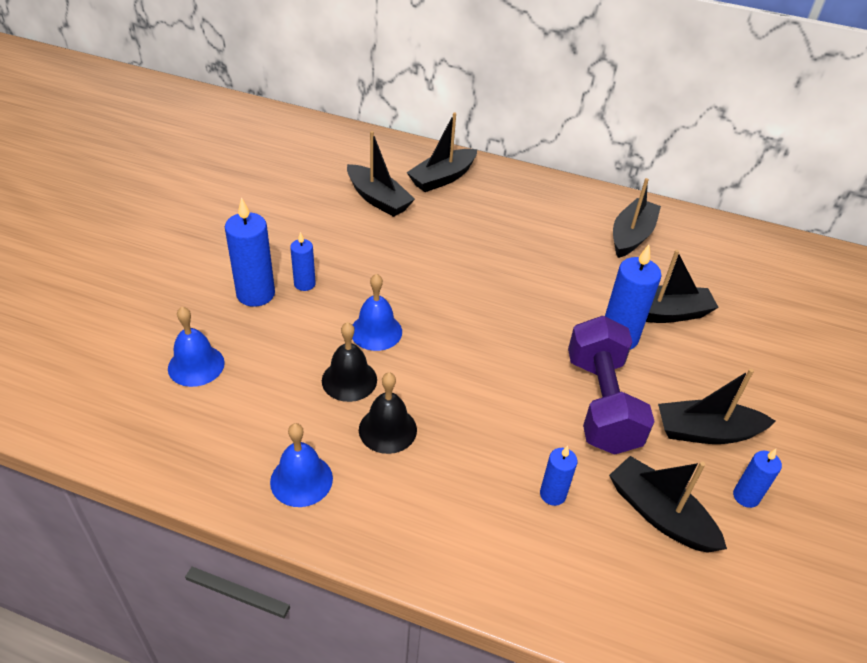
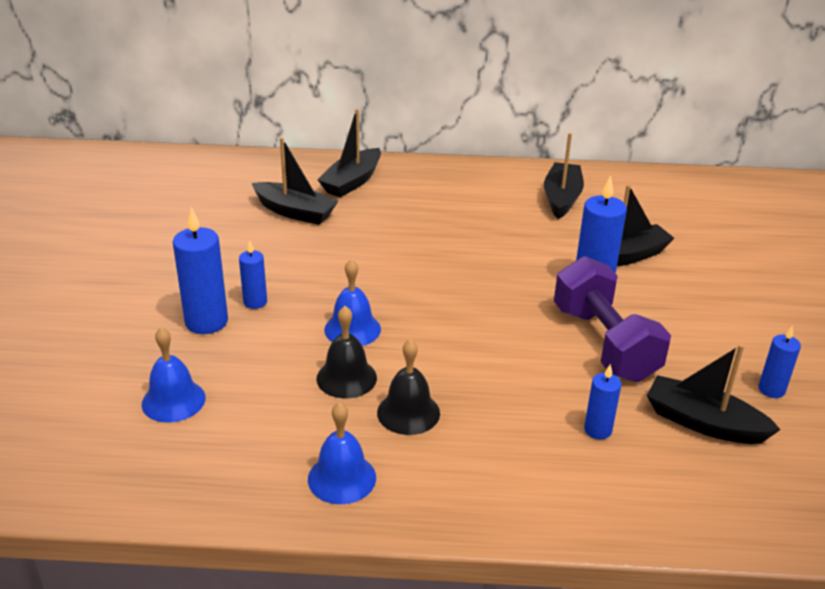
camera: 15 degrees left, 10 degrees down
black boat [658,369,775,444] -> none

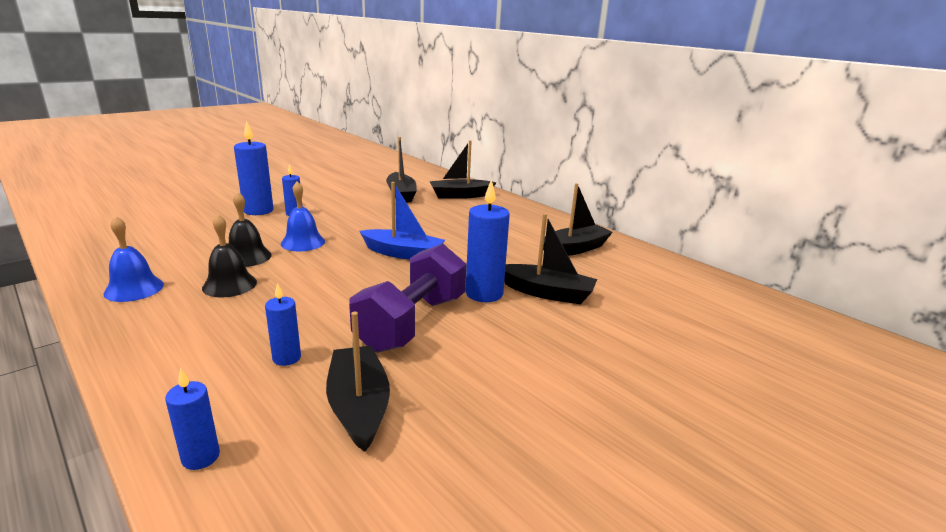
camera: 45 degrees right, 10 degrees down
blue bell [142,327,205,423] -> none
blue candle [758,325,801,398] -> blue candle moved to [165,368,220,470]
none -> blue boat [360,182,445,260]

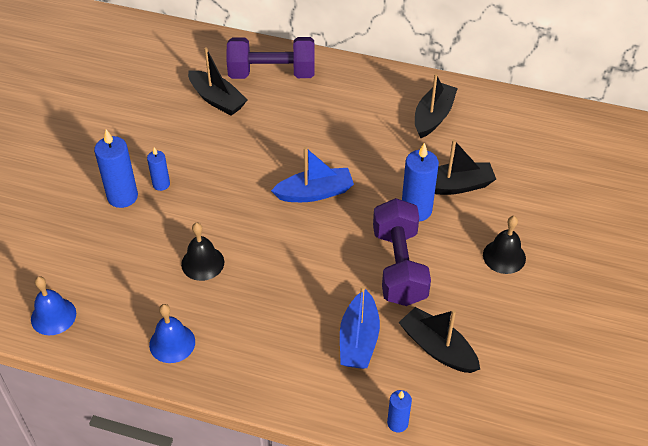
camera: 30 degrees left, 25 degrees up
black bell [202,214,257,297] -> black bell moved to [483,216,526,274]
blue candle [265,283,301,366] -> blue boat [340,286,380,369]
blue bell [281,181,325,251] -> blue bell moved to [31,276,76,335]
black boat [429,140,497,199] -> purple dumbbell [227,37,315,79]

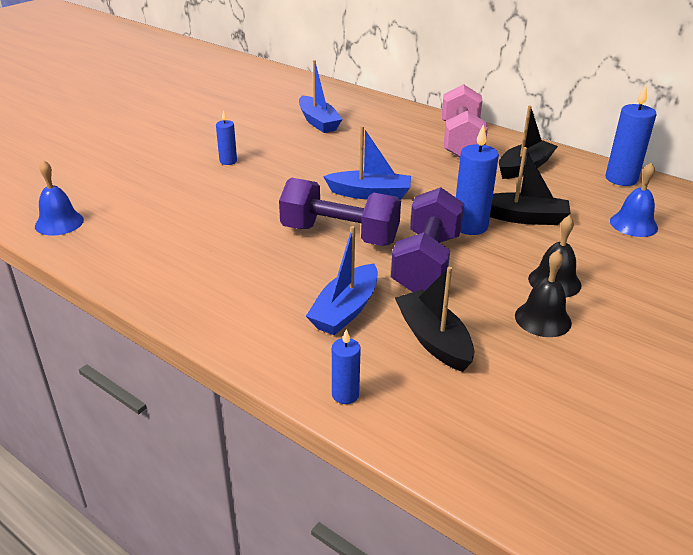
camera: 20 degrees right, 15 degrees down
blue candle [94,129,138,208] -> blue candle moved to [606,85,656,186]
blue bell [149,304,195,363] -> blue bell moved to [610,163,658,237]
black bell [181,223,224,281] -> black bell moved to [515,250,572,337]
black boat [188,47,247,116] -> blue boat [299,60,343,133]
purple dumbbell [227,37,315,79] -> purple dumbbell moved to [279,177,401,246]
none -> pink dumbbell [442,84,488,158]

